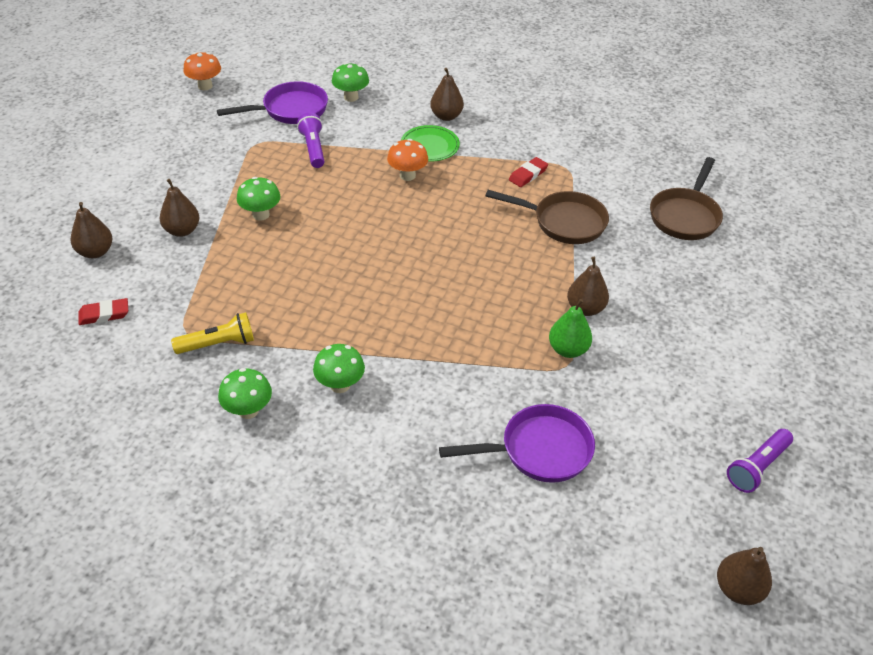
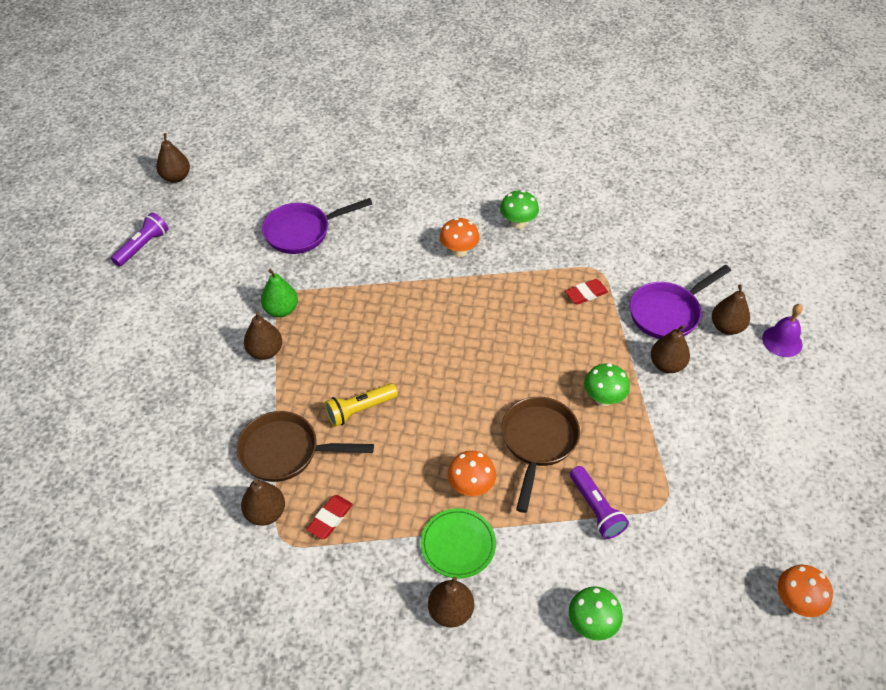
camera: 170 degrees right, 5 degrees up
red eraser [78,298,128,325] -> red eraser moved to [565,279,608,305]
yellow flashlight [171,312,254,354] -> yellow flashlight moved to [325,383,398,427]
purple pan [217,81,328,124] -> purple pan moved to [630,265,731,339]
green mushroom [313,344,365,393] -> orange mushroom [440,218,480,257]
brown pan [650,157,723,240] -> brown pan moved to [501,397,580,513]
none -> brown pear [241,479,285,526]
none -> purple bell [762,304,803,357]

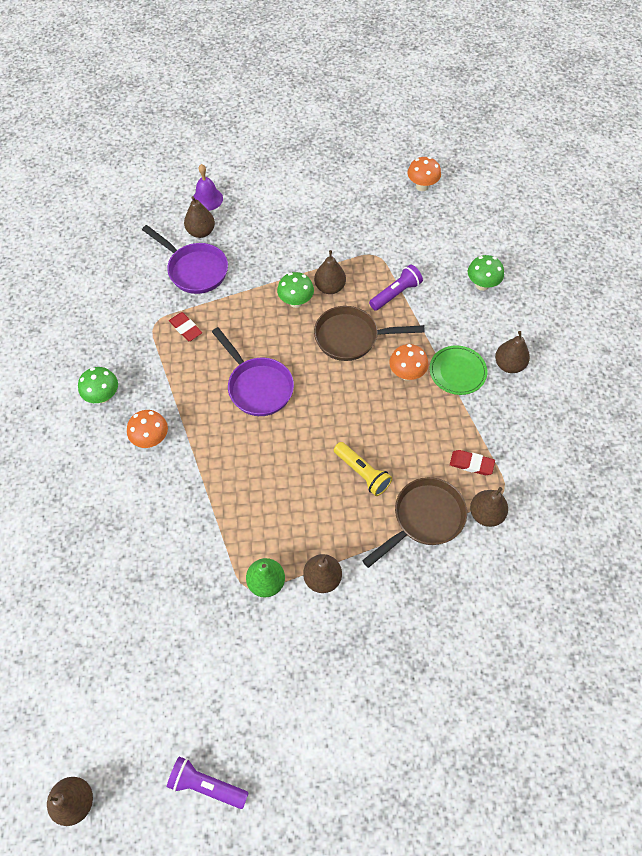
camera: 105 degrees left, 10 degrees up
brown pan [237,411,374,482] -> brown pan turned 120 degrees counterclockwise [362,477,467,568]
purple pan [262,198,372,254] -> purple pan moved to [212,327,294,416]
brown pear [651,325,690,373] -> brown pear moved to [314,250,346,294]

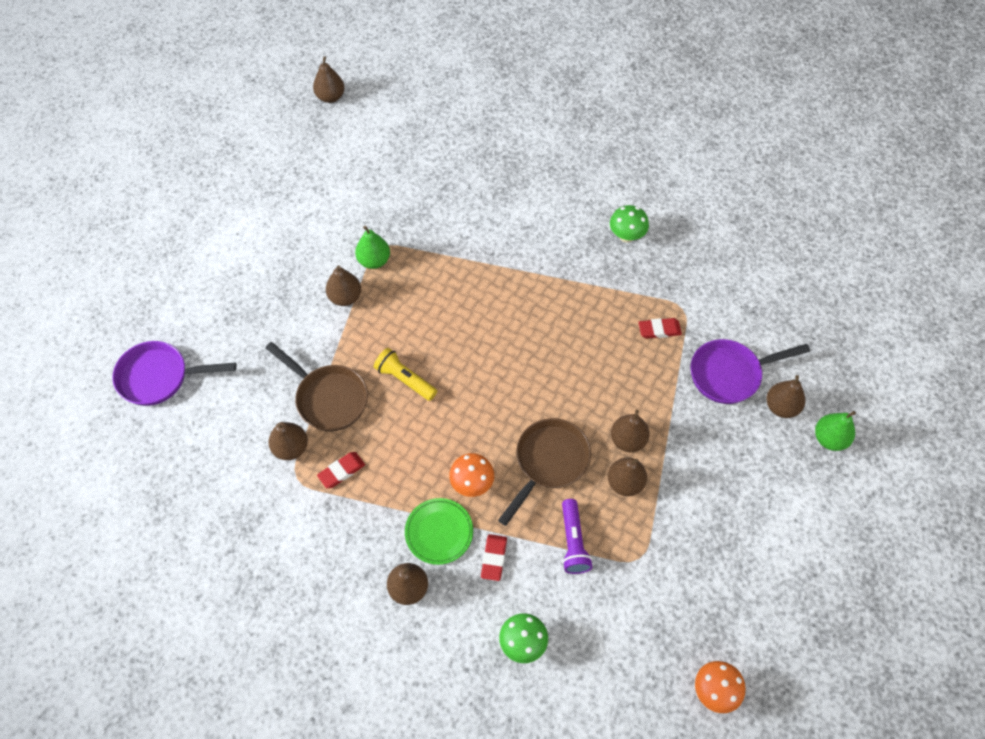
camera: 125 degrees right, 0 degrees up
orange mushroom [127,410,168,448] -> none
purple flashlight [167,756,249,809] -> none
purple bell [192,164,223,211] -> green pear [815,411,856,451]
purple pan [212,327,294,416] -> purple pan moved to [112,341,237,406]
green mushroom [277,272,314,308] -> brown pear [611,410,650,452]
yellow flashlight [334,442,392,496] -> yellow flashlight turned 45 degrees clockwise [374,348,437,401]
brown pan [362,477,467,568] -> brown pan turned 45 degrees counterclockwise [266,342,368,431]
none -> red eraser [481,534,507,581]

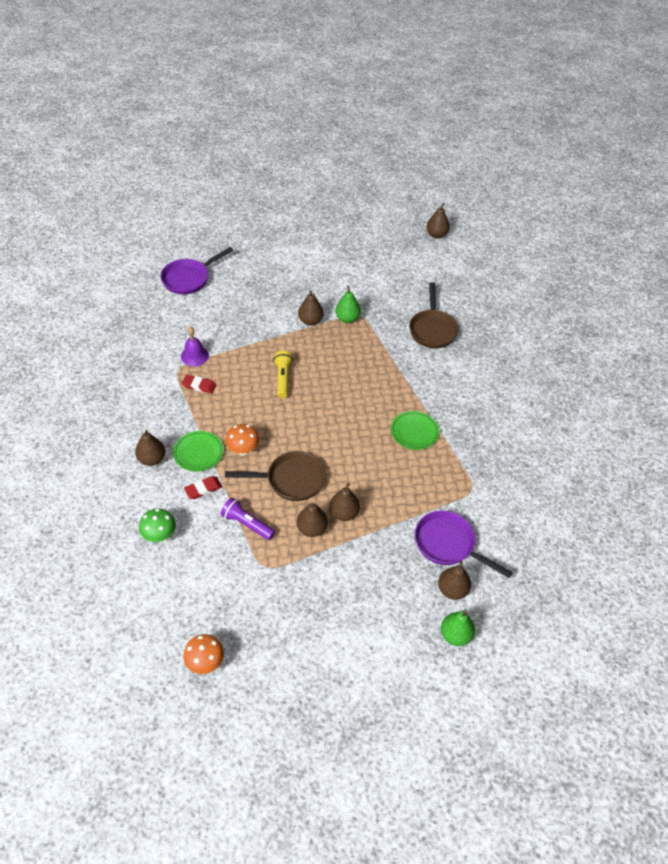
camera: 50 degrees right, 10 degrees down
purple pan [112,341,237,406] -> purple pan turned 90 degrees counterclockwise [160,247,234,294]
brown pan [266,342,368,431] -> brown pan moved to [409,282,459,348]
brown pear [269,422,308,460] -> purple bell [181,327,209,366]
purple flashlight [562,499,593,574] -> purple flashlight turned 75 degrees clockwise [221,497,275,540]
green mushroom [610,205,649,243] -> none
red eraser [638,318,682,339] -> none
none -> green plate [391,411,439,450]

